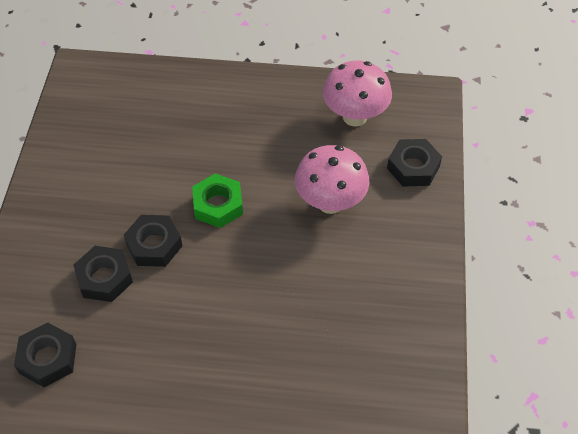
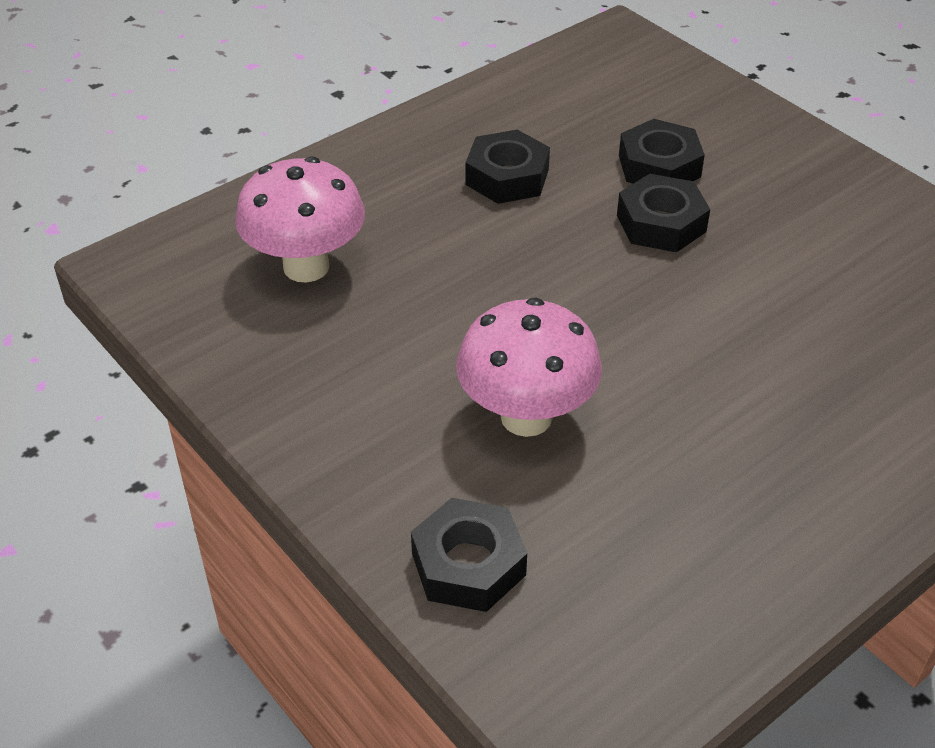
camera: 135 degrees right, 10 degrees down
black nut [14,322,77,387] -> black nut moved to [465,130,550,204]
green nut [192,173,243,228] -> none
pink mushroom [323,60,392,127] -> pink mushroom moved to [235,157,365,283]

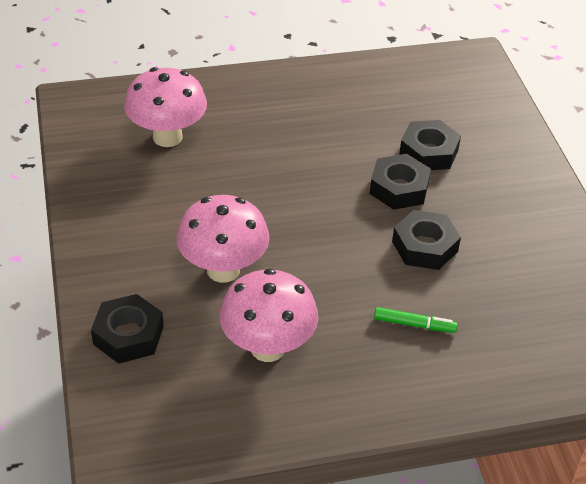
camera: 25 degrees right, 0 degrees up
black nut [465,130,550,204] -> black nut moved to [392,210,461,270]
none -> pink mushroom [219,269,318,362]
none -> green marker [374,307,458,333]

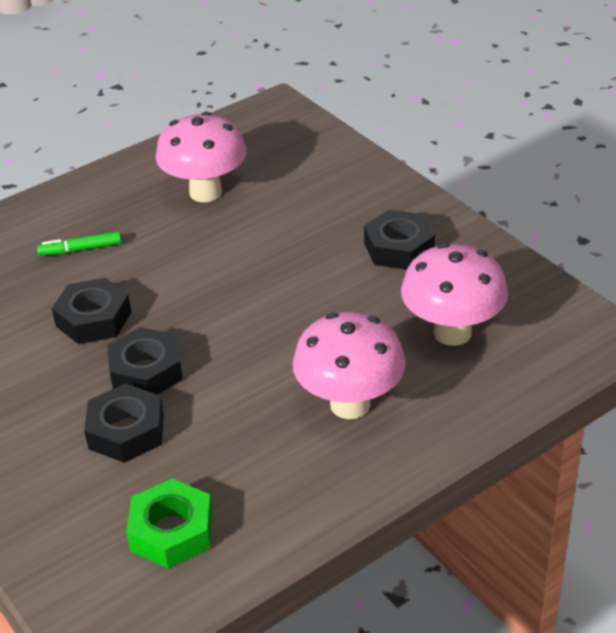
camera: 160 degrees right, 5 degrees down
black nut [91,294,164,364] -> black nut moved to [364,210,435,269]
pink mushroom [176,195,269,283] -> pink mushroom moved to [293,312,406,419]
none -> green nut [126,479,212,569]

